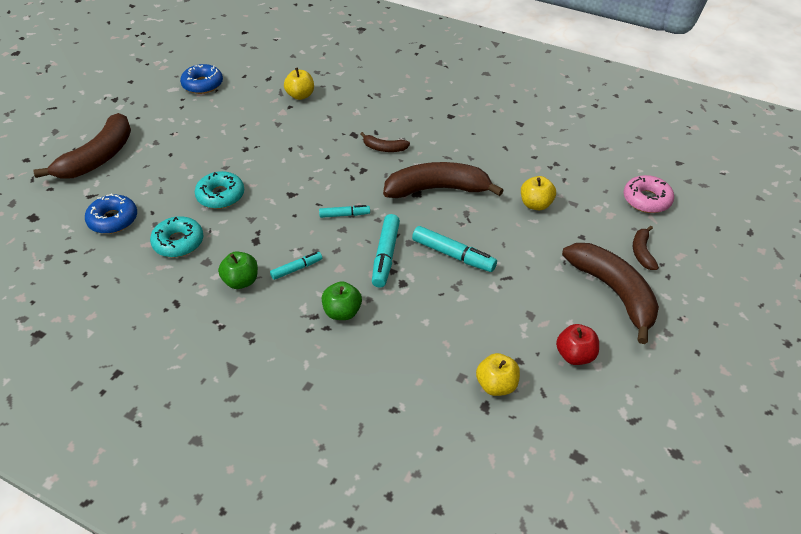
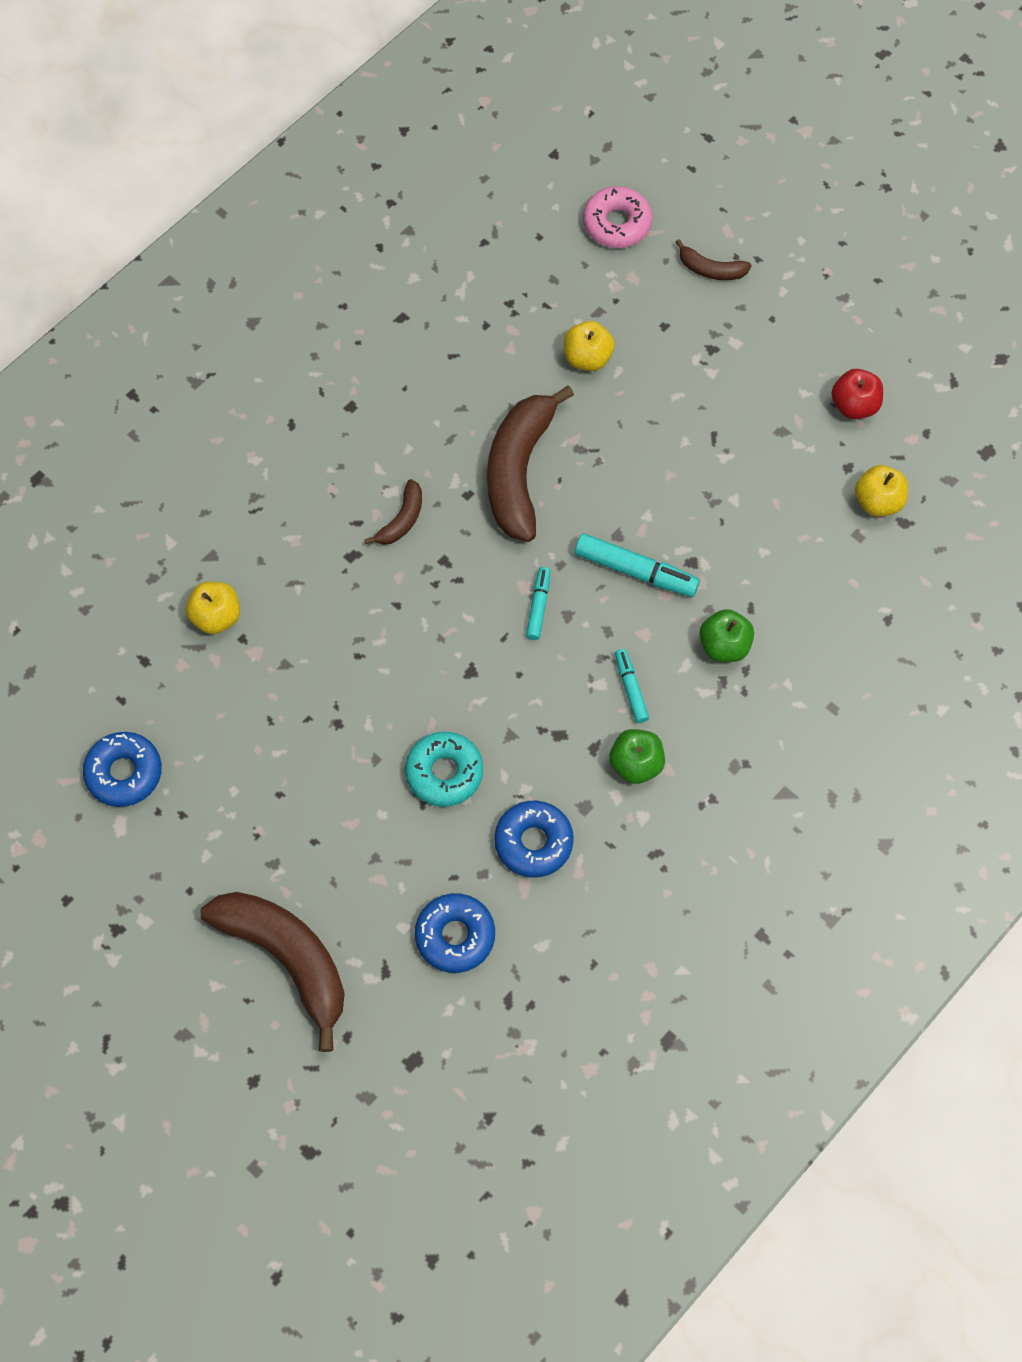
camera: 75 degrees left, 20 degrees up
turquoise donut [150,216,203,257] -> blue donut [494,801,574,878]
turquoise marker [412,226,497,272] -> none
brown banana [562,243,659,344] -> none

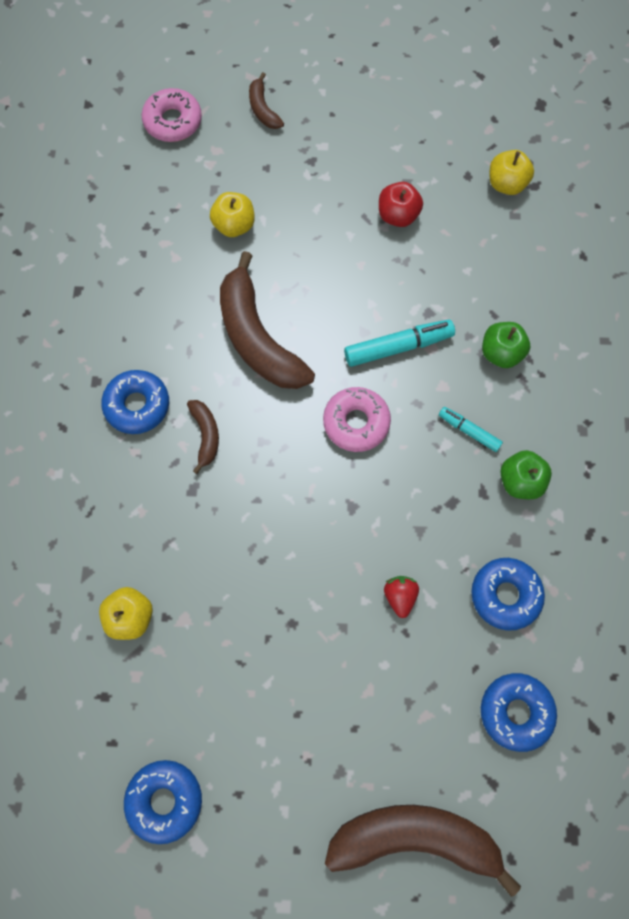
camera: 40 degrees left, 5 degrees up
turquoise donut [405,732,483,807] -> red strawberry [384,576,419,618]
turquoise marker [526,567,550,640] -> pink donut [323,387,391,452]
brown banana [675,239,752,280] -> brown banana turned 90 degrees clockwise [249,72,284,129]
red apple [831,369,883,419] -> red apple moved to [379,182,423,227]
none -> blue donut [101,370,169,434]

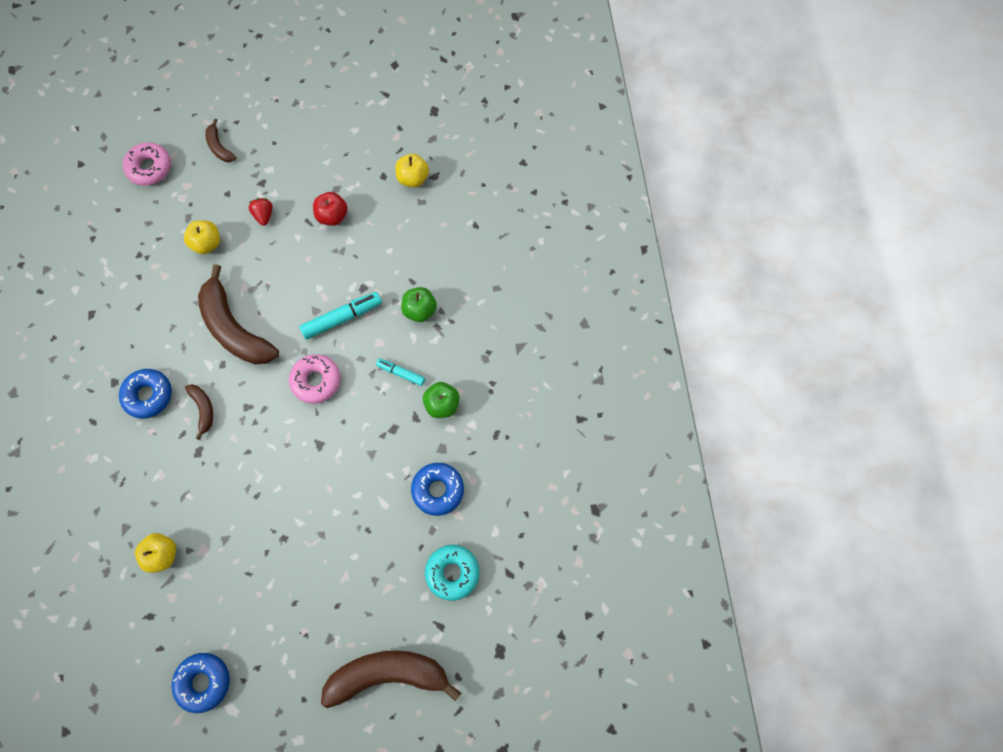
camera: 10 degrees left, 0 degrees up
red strawberry [384,576,419,618] -> red strawberry moved to [248,198,272,226]
blue donut [481,673,557,752] -> turquoise donut [425,545,479,601]

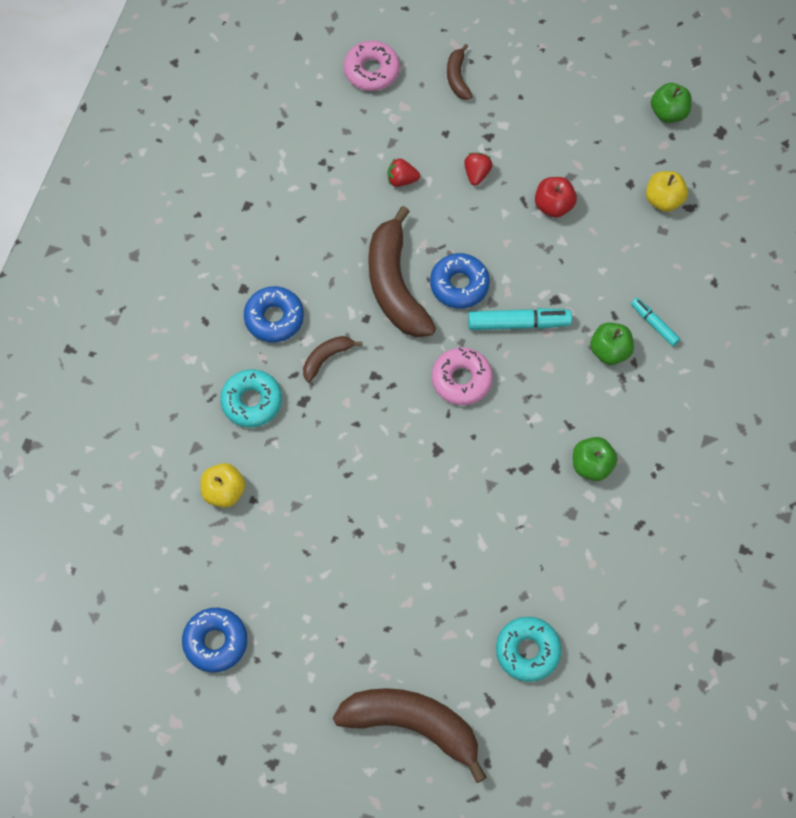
camera: 25 degrees right, 5 degrees down
yellow apple [184,220,220,254] -> red strawberry [387,158,420,187]
brown banana [185,384,213,440] -> brown banana turned 135 degrees counterclockwise [303,336,363,382]
turquoise marker [376,358,425,386] -> turquoise marker moved to [631,298,680,346]
blue donut [411,463,464,516] -> blue donut moved to [430,253,490,309]
none -> turquoise donut [220,369,282,428]
none -> green apple [651,83,692,123]

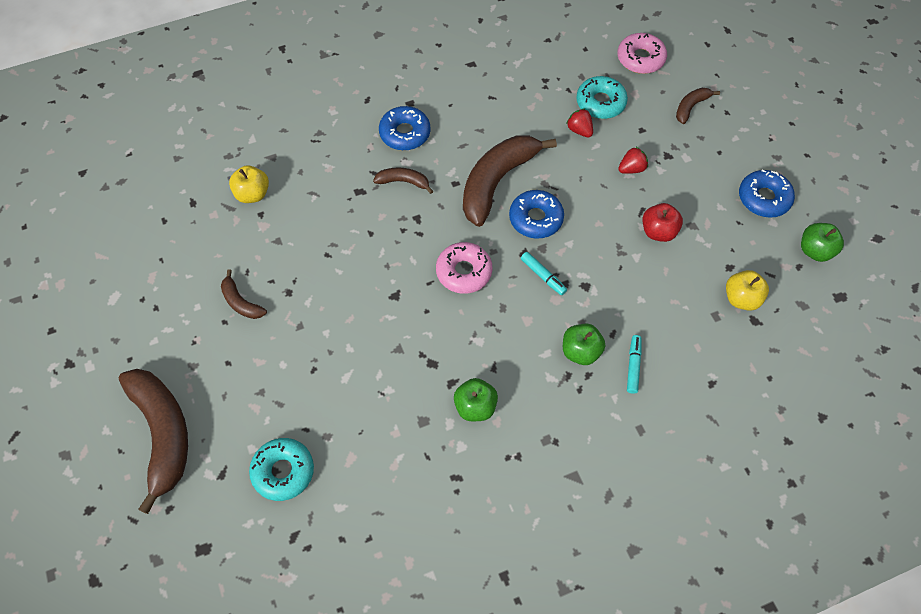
camera: 50 degrees right, 5 degrees down
blue donut [182,608,247,673] -> blue donut moved to [739,170,795,218]
turquoise donut [220,369,282,428] -> turquoise donut moved to [576,76,628,119]
turquoise marker [468,308,572,330] -> turquoise marker [521,252,567,295], size x0.60
none -> brown banana [221,270,267,319]

